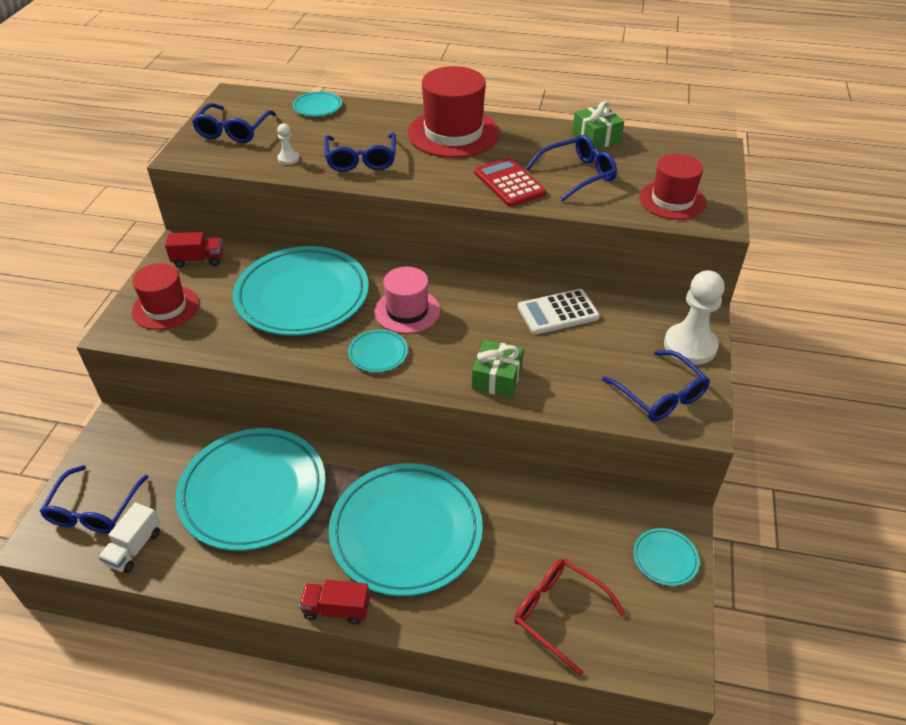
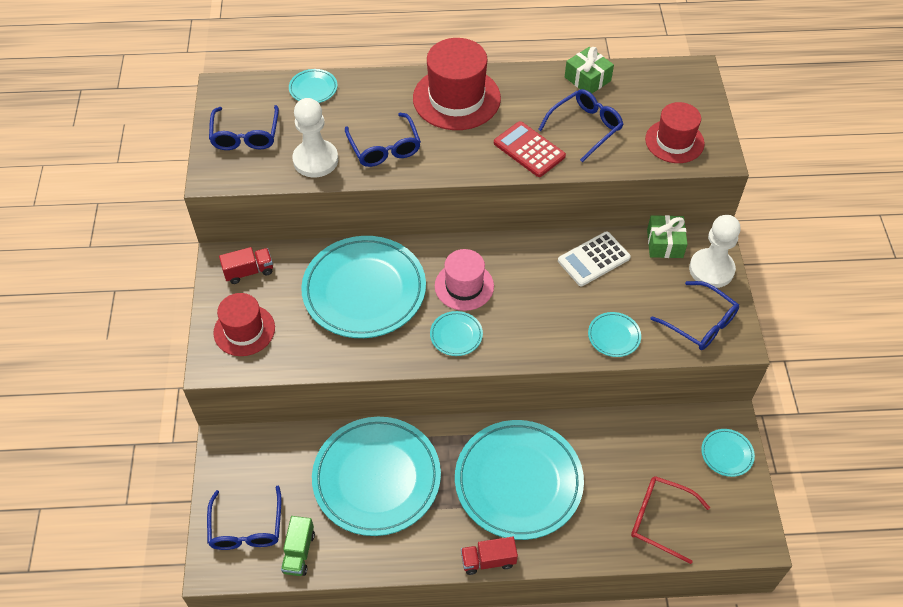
camera: 15 degrees left, 10 degrees up
white truck [98,502,160,573] -> green truck [281,516,315,576]
white pawn [277,123,299,165] -> white pawn [292,98,338,177], size x2.19
green gift [472,340,524,398] -> green gift moved to [647,215,687,258]
none -> turquoise plate [588,312,641,357]

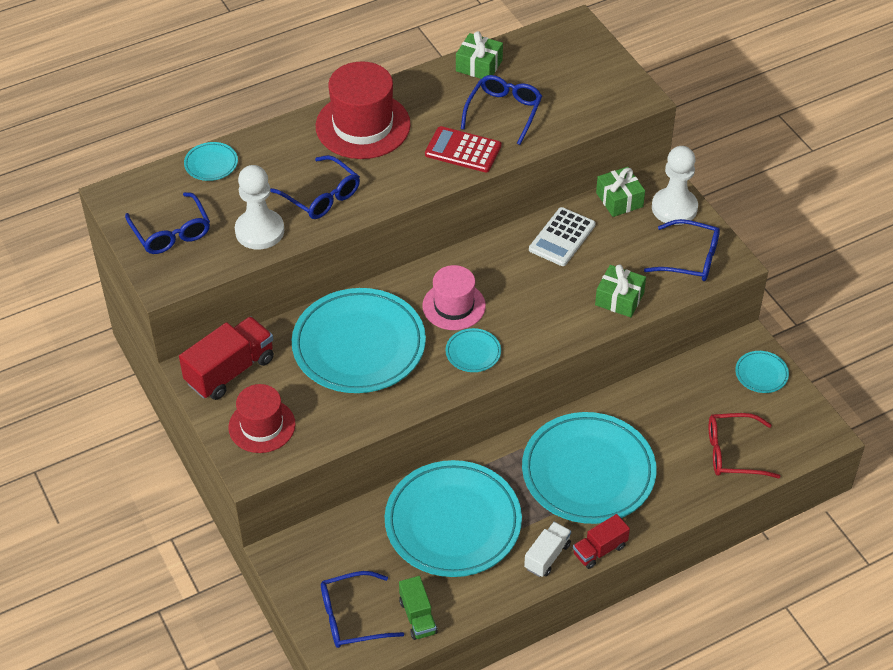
camera: 25 degrees left, 5 degrees down
blue glasses [207,486,281,550] -> blue glasses turned 105 degrees clockwise [321,571,404,648]
red truck [219,247,273,284] -> red truck [179,316,274,400], size x1.69
turquoise plate [588,312,641,357] -> green gift [595,264,646,317]
red hat [645,102,705,163] -> none
none -> white truck [524,522,571,577]

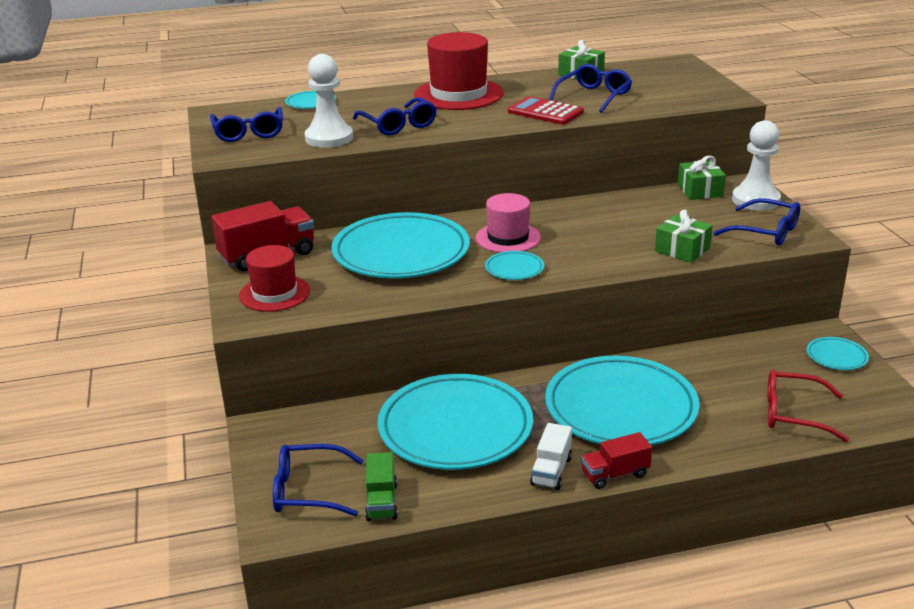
camera: 15 degrees right, 20 degrees down
white truck [524,522,571,577] -> white truck turned 150 degrees clockwise [530,423,572,490]
white calculator [529,207,596,266] -> none

